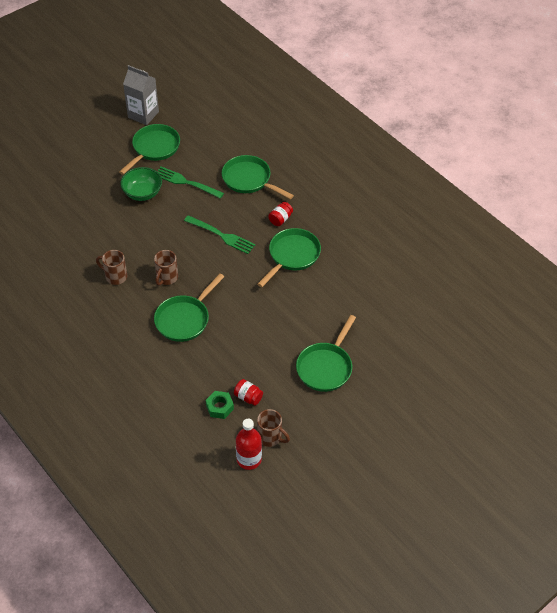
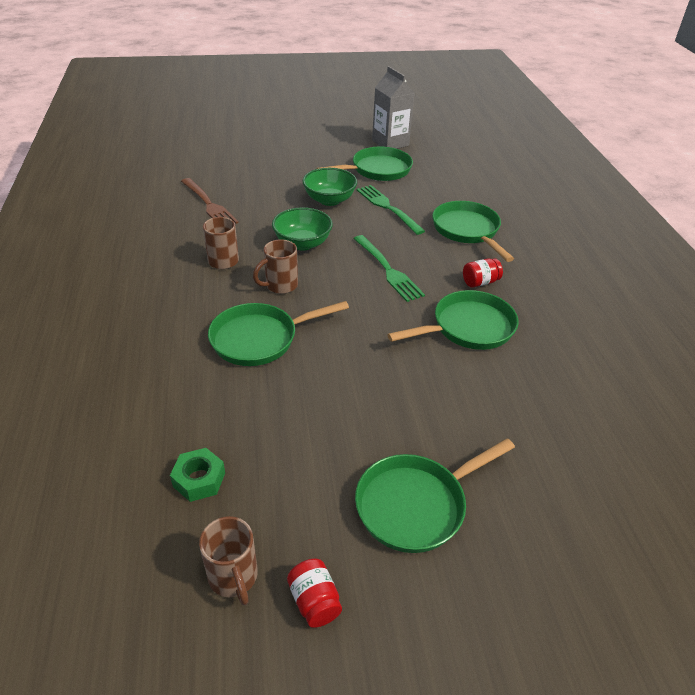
camera: 30 degrees right, 10 degrees down
red jar [234,379,263,406] -> red jar moved to [287,558,342,628]
red bottle [236,419,262,470] -> none
none -> brown fork [181,178,238,224]
none -> green bowl [272,207,333,251]

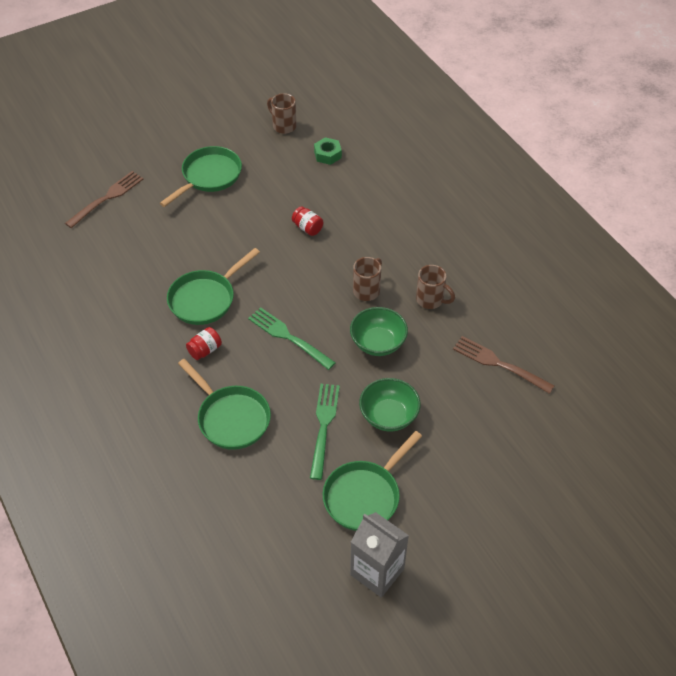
camera: 160 degrees right, 10 degrees up
green pan [208,301,349,366] -> none
red jar [287,558,342,628] -> red jar moved to [292,206,323,236]
green fork [357,185,425,235] -> green fork turned 120 degrees counterclockwise [310,384,340,480]
none -> brown fork [65,171,143,228]

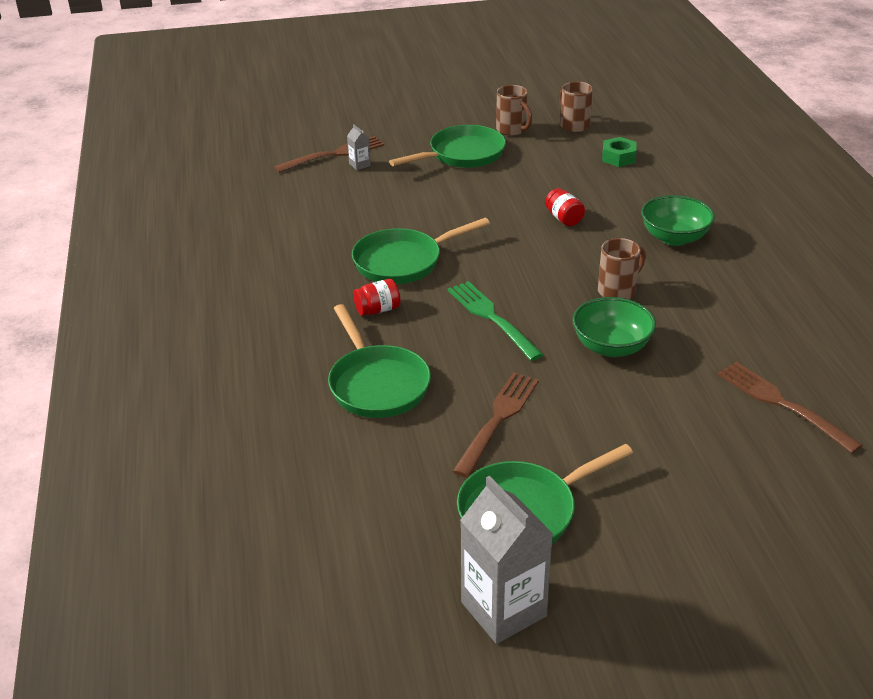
camera: 20 degrees right, 15 degrees down
green fork [310,384,340,480] -> brown fork [452,372,539,478]
green bowl [359,378,421,432] -> green bowl moved to [641,195,715,246]
brown mug [416,265,455,309] -> brown mug moved to [496,85,532,136]
none -> grey carton [347,124,371,170]

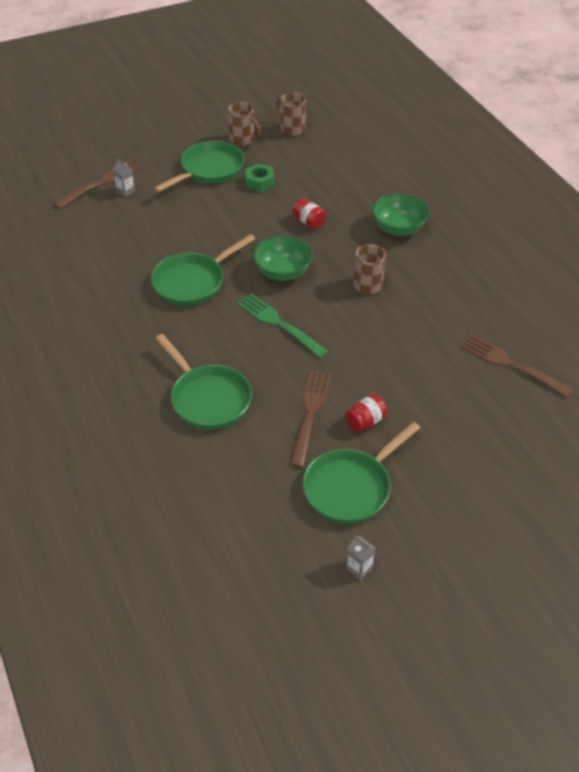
camera: 15 degrees left, 10 degrees up
red jar [353,279,401,316] -> red jar moved to [345,394,387,432]
grey carton [460,476,553,644] -> grey carton [346,535,375,580], size x0.43
green bowl [572,297,656,357] -> green bowl moved to [253,235,313,281]
green nut [602,137,637,167] -> green nut moved to [245,164,274,192]

